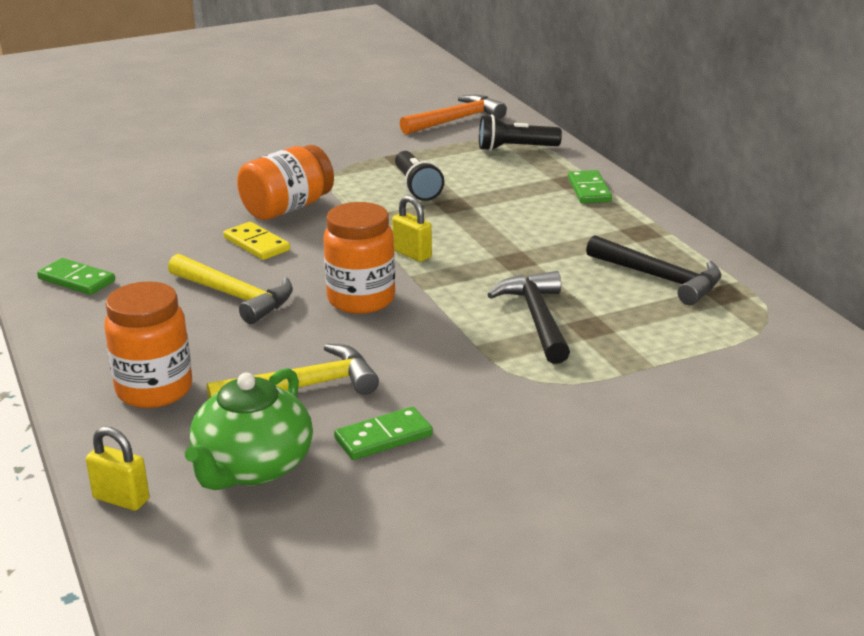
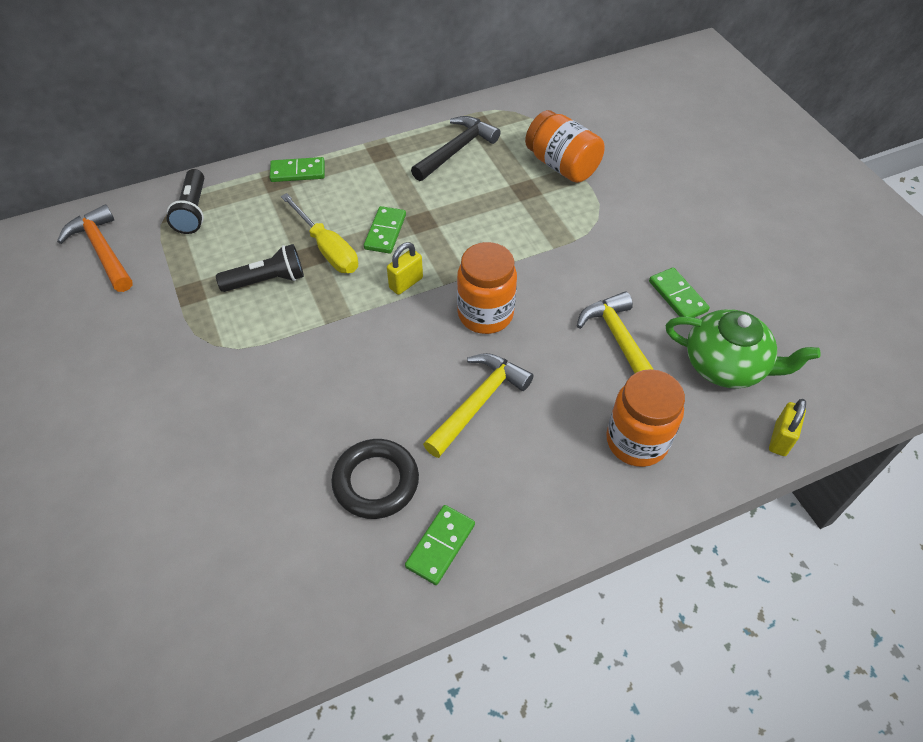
camera: 90 degrees left, 25 degrees up
yellow domino [224,222,290,260] -> none
orange jar [237,145,334,220] -> orange jar moved to [525,110,605,183]
black hammer [487,271,570,364] -> none
none -> yellow screwdriver [281,193,358,273]
none -> black ring [331,439,419,519]
none -> green domino [364,206,406,254]

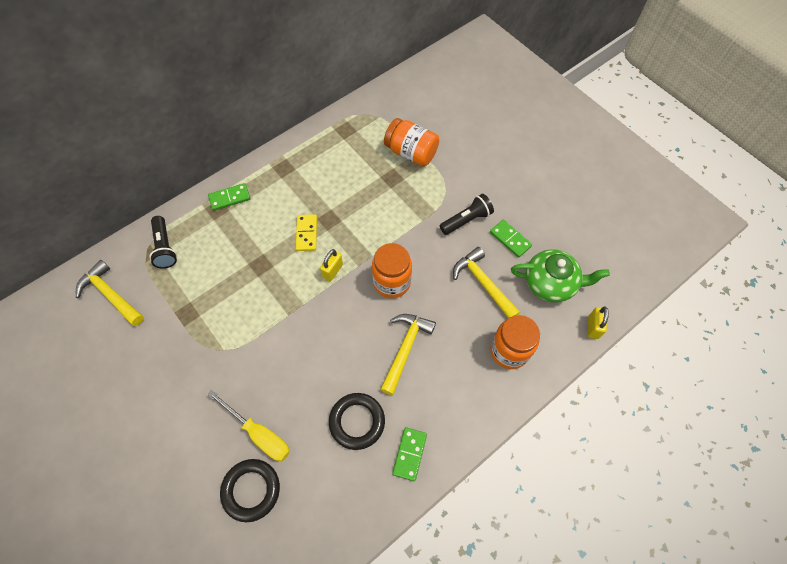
camera: 15 degrees left, 10 degrees up
orange hammer [57,204,133,292] -> yellow hammer [76,260,144,326]
black flashlight [216,244,304,292] -> black flashlight moved to [440,194,494,235]
yellow screwdriver [281,193,358,273] -> yellow screwdriver moved to [207,390,290,461]
green domino [364,206,406,254] -> yellow domino [296,214,317,251]
black hammer [411,116,500,181] -> none
none -> black ring [220,459,280,522]

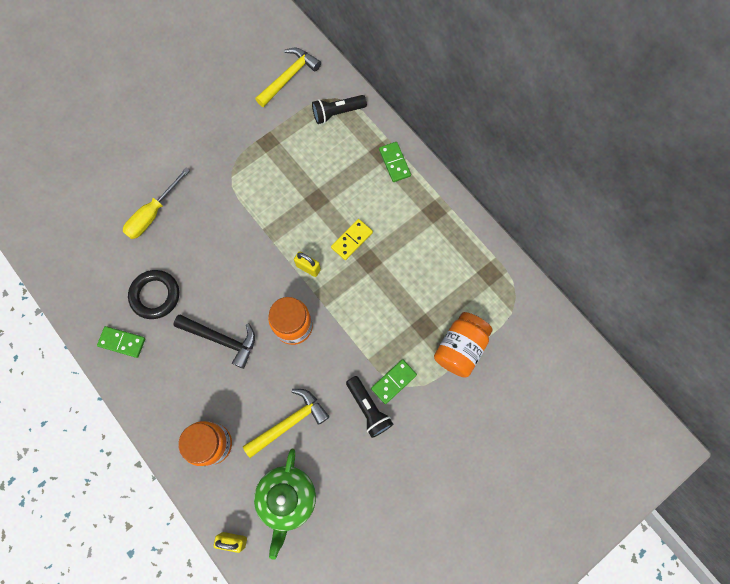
camera: 90 degrees right, 10 degrees up
black ring [220,459,280,522] -> none
yellow domino [296,214,317,251] -> yellow domino turned 45 degrees counterclockwise [331,219,373,260]
yellow hammer [380,314,436,395] -> black hammer [173,315,255,369]
green domino [490,220,532,258] -> green domino moved to [371,359,417,404]

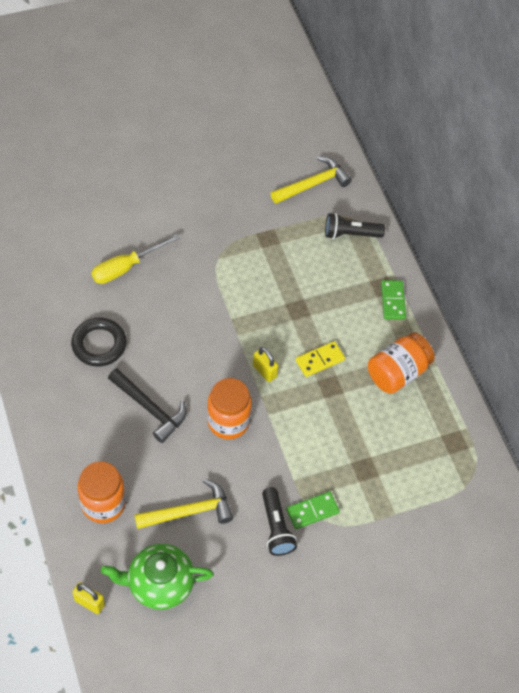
camera: 15 degrees right, 15 degrees down
green domino [97,326,145,358] -> none
green teapot [254,449,316,560] -> green teapot turned 60 degrees clockwise [101,544,214,610]
orange jar [434,312,492,378] -> orange jar moved to [368,332,435,394]

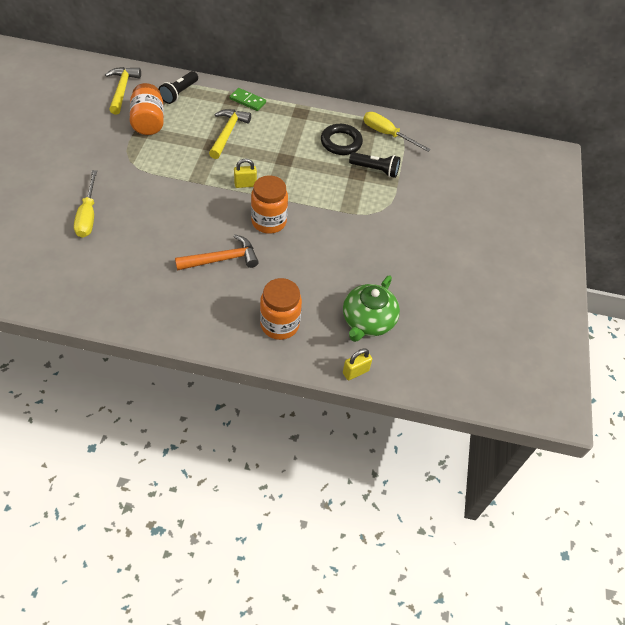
camera: 60 degrees left, 5 degrees down
black ring [71,317,127,367] -> black ring moved to [321,124,363,155]
black hammer [108,368,187,443] -> orange hammer [175,234,259,271]
yellow hammer [134,479,233,529] -> yellow hammer moved to [209,109,251,159]
black flashlight [262,487,297,556] -> black flashlight moved to [349,152,400,178]
green domino [286,491,340,529] -> none
yellow domino [296,341,345,377] -> none
orange jar [368,332,435,394] -> orange jar moved to [129,83,164,135]
none -> yellow screwdriver [363,112,431,152]

